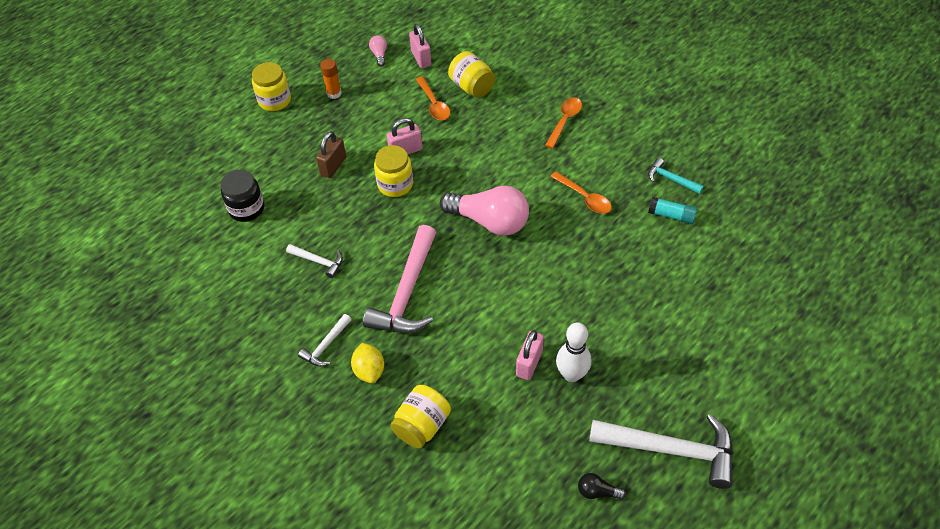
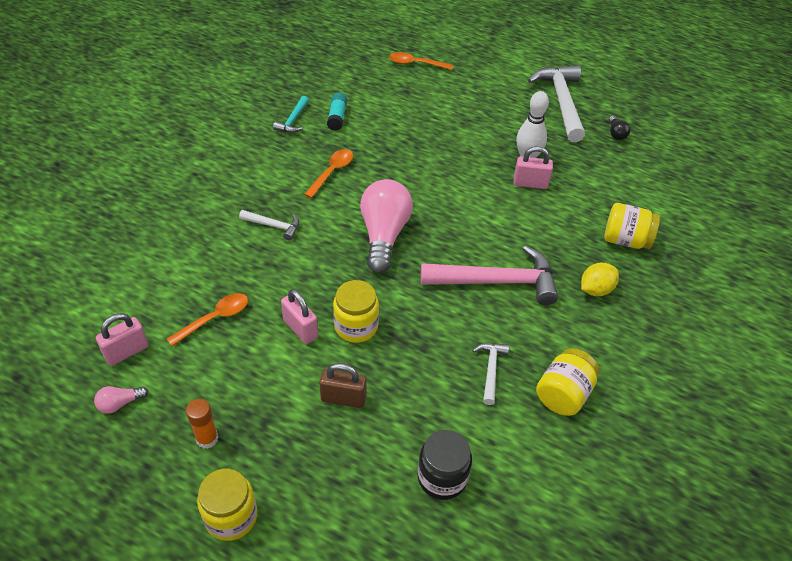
camera: 110 degrees left, 5 degrees down
white hammer [298,314,352,366] -> white hammer moved to [239,210,299,241]
yellow jar [448,51,495,98] -> yellow jar moved to [536,348,599,416]
orange spoon [545,97,582,149] -> orange spoon moved to [389,52,453,70]

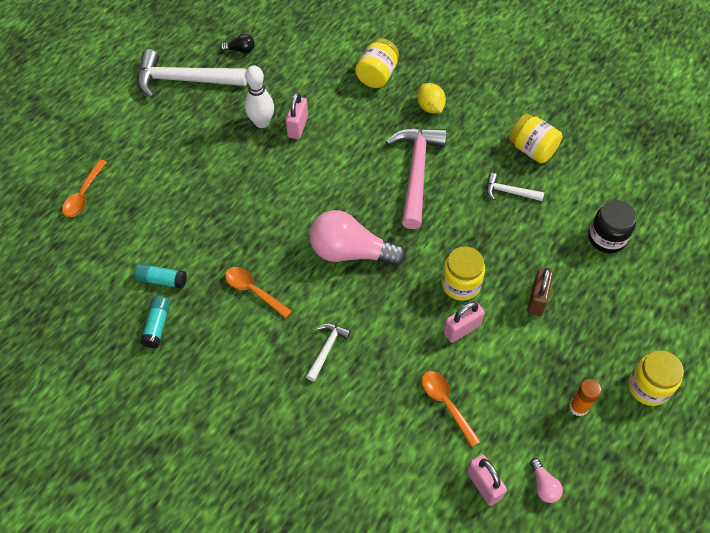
camera: 80 degrees left, 10 degrees up
turquoise hammer [273,96,309,133] -> turquoise glue stick [140,296,171,348]

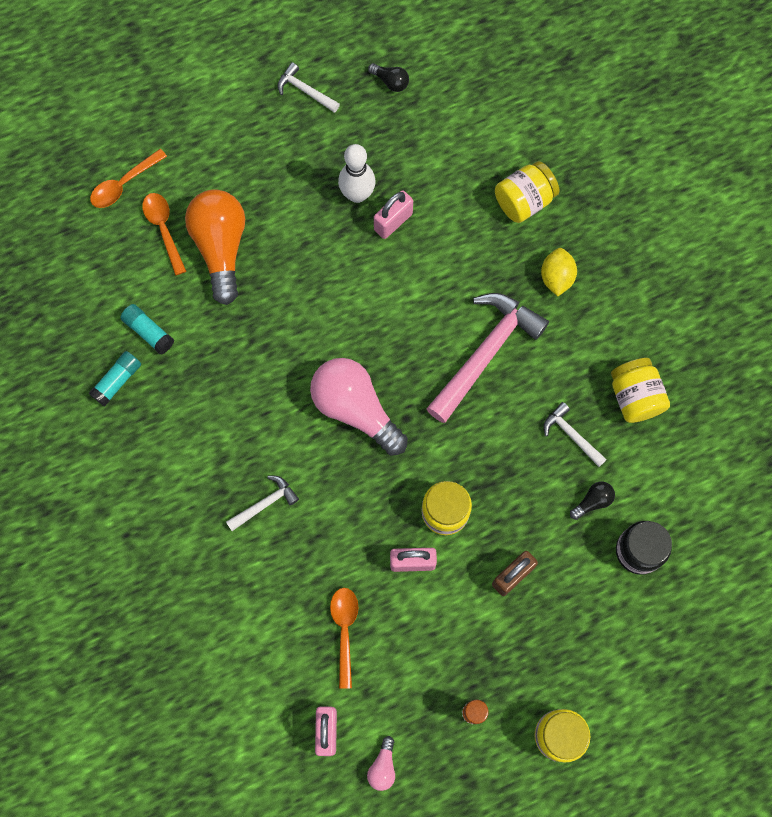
camera: 30 degrees right, 15 degrees up
white hammer [138,49,247,98] -> white hammer [277,62,340,113], size x0.48
orange spoon [225,267,292,319] -> orange spoon moved to [142,193,186,276]
none -> orange light bulb [185,189,245,305]
none -> black light bulb [570,481,615,520]

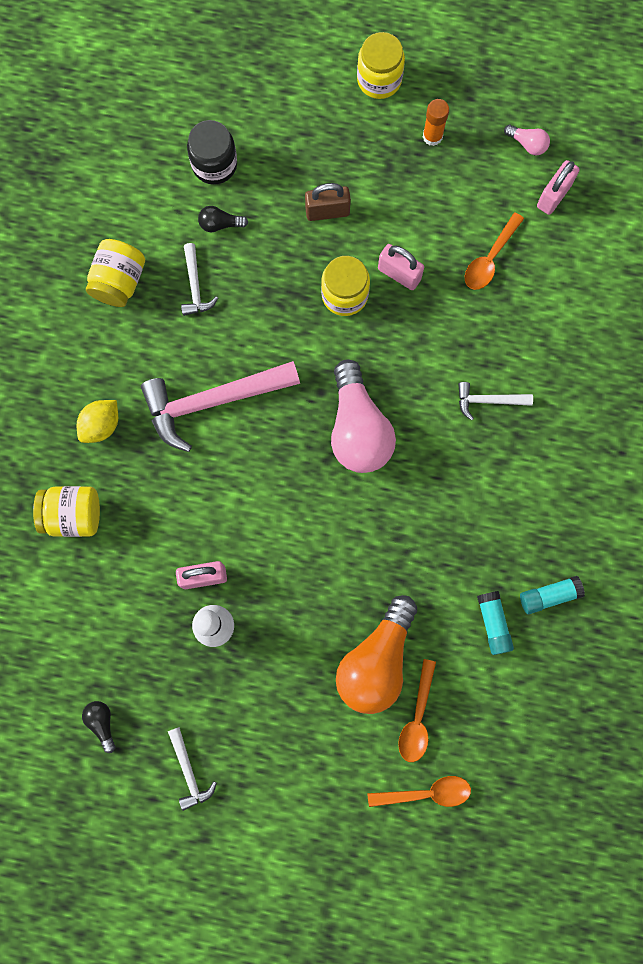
camera: 145 degrees left, 5 degrees up
pink light bulb [367,736,395,791] -> pink light bulb turned 75 degrees clockwise [504,125,550,155]

